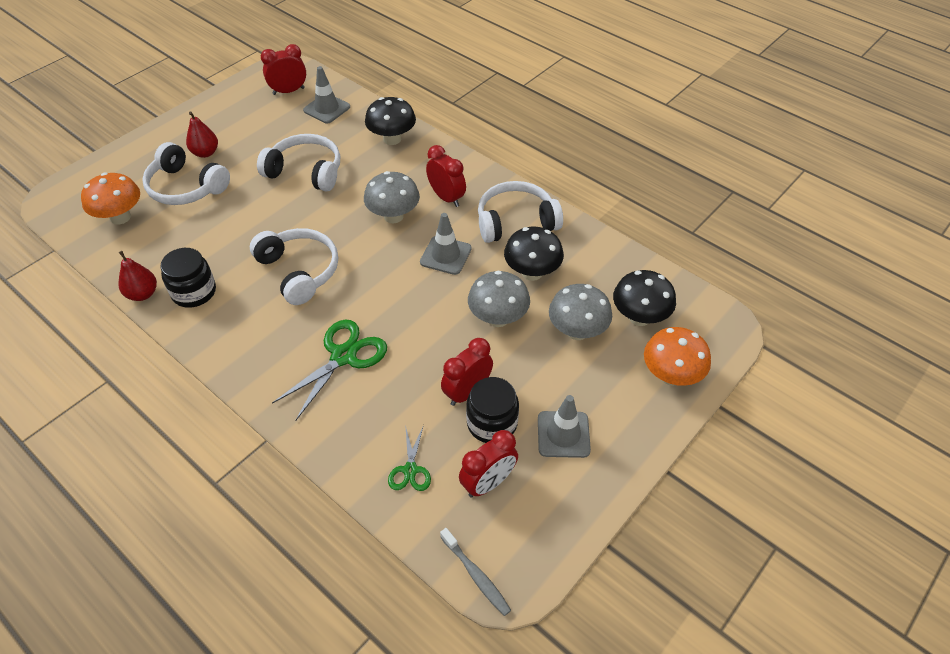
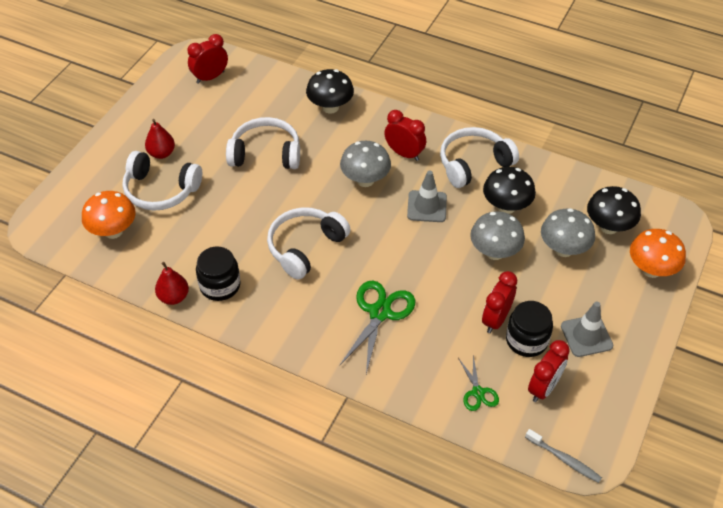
camera: 15 degrees left, 0 degrees up
white headphones [250,228,338,305] -> white headphones turned 90 degrees counterclockwise [267,207,351,280]
grey traffic cone [303,66,350,123] -> none

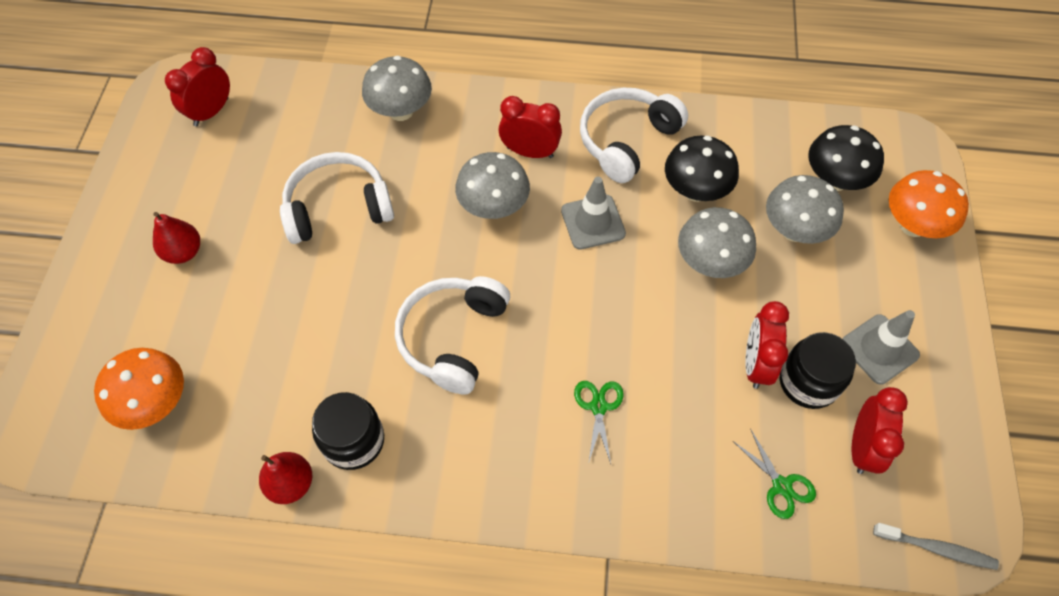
camera: 20 degrees left, 10 degrees up
white headphones [122,151,202,211] -> none
black mushroom [306,69,354,114] -> grey mushroom [362,56,432,121]
green scissors [340,281,415,374] -> green scissors [574,381,623,464], size x0.56

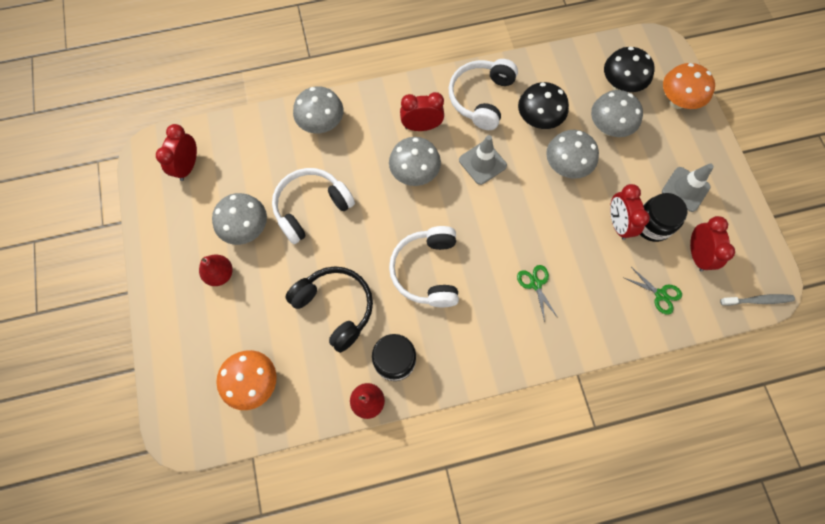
camera: 20 degrees left, 10 degrees up
none -> grey mushroom [212,193,267,245]
none -> black headphones [285,266,373,353]

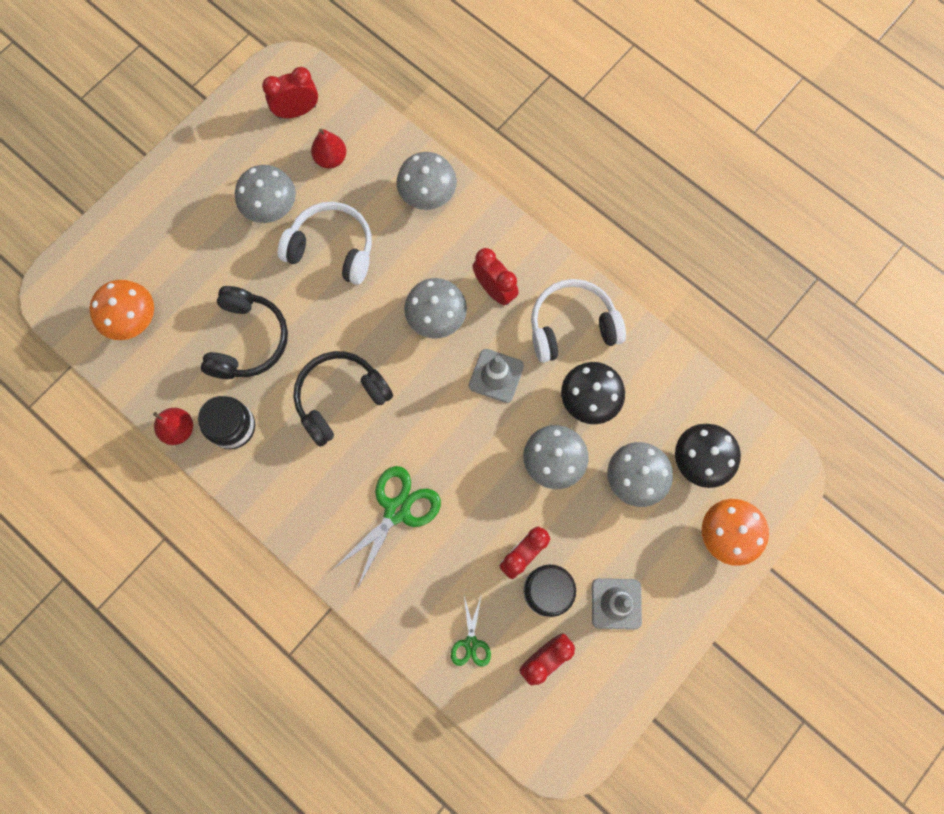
camera: 55 degrees right, 5 degrees up
red pear [199,255,233,286] -> red pear moved to [311,129,346,169]
white headphones [389,226,459,307] -> black headphones [293,351,393,447]
green scissors [517,265,558,322] -> green scissors [332,466,441,589], size x1.79
grey toothbrush [720,294,795,306] -> none

